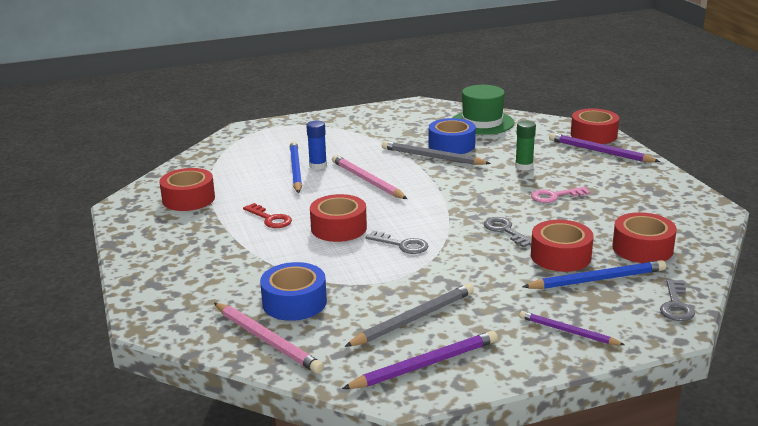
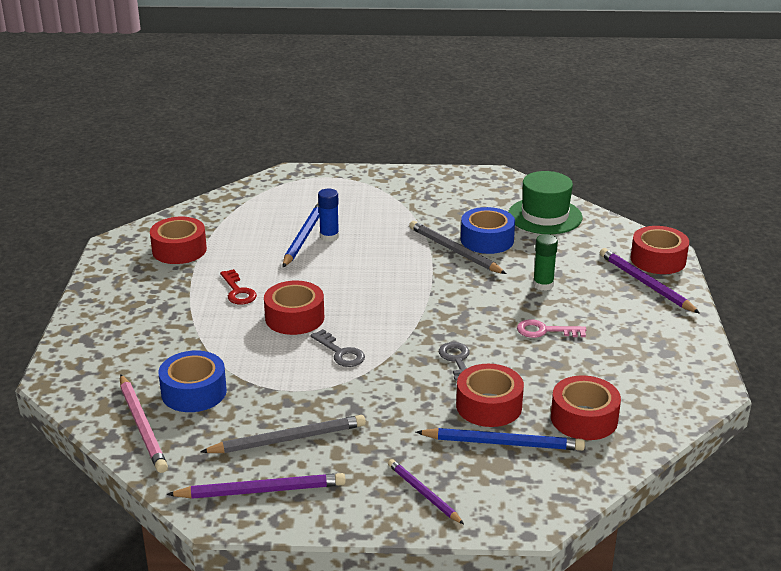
camera: 20 degrees right, 5 degrees up
pink pencil [332,155,407,199] -> none
grey key [660,279,695,321] -> none

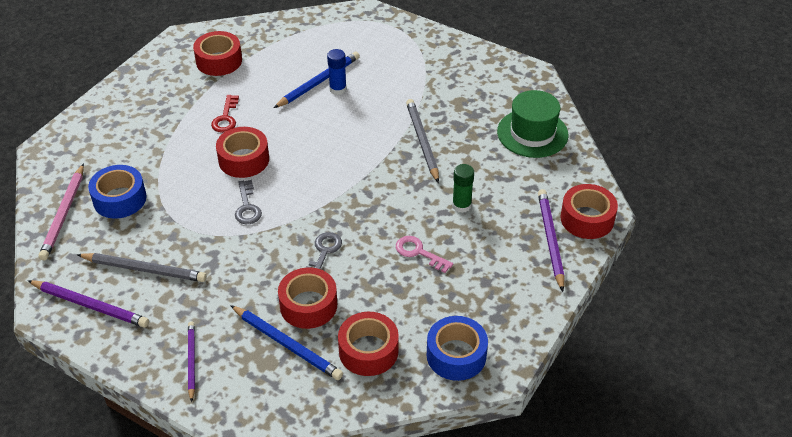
camera: 30 degrees right, 15 degrees up
blue tape [461,207,515,254] -> blue tape moved to [427,316,488,381]

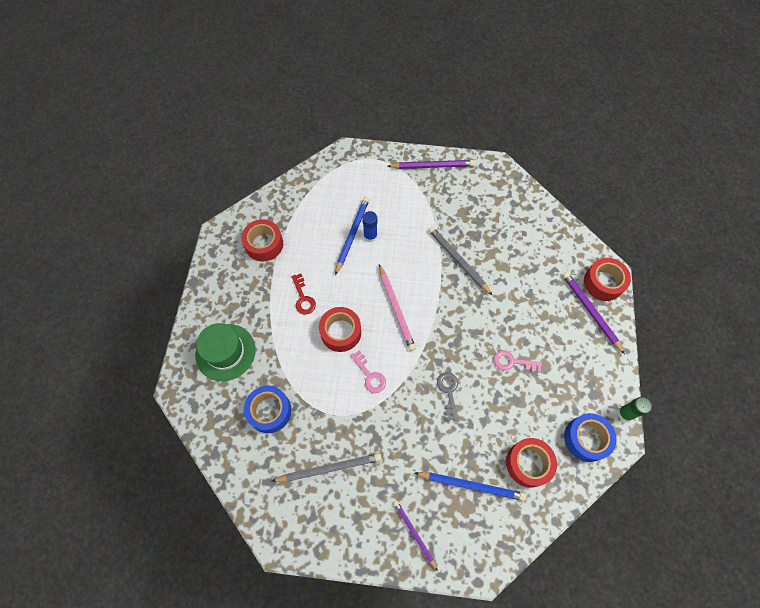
camera: 25 degrees left, 20 degrees up
purple pencil [27,280,149,327] -> purple pencil moved to [388,160,475,169]
pink pencil [39,163,84,260] -> pink pencil moved to [379,264,416,351]
grey key [235,180,262,224] -> pink key [351,350,386,393]
red tape [278,267,337,329] -> none
green glue stick [452,164,474,213] -> green glue stick moved to [617,397,652,422]
green hat [497,90,568,158] -> green hat moved to [195,323,256,381]

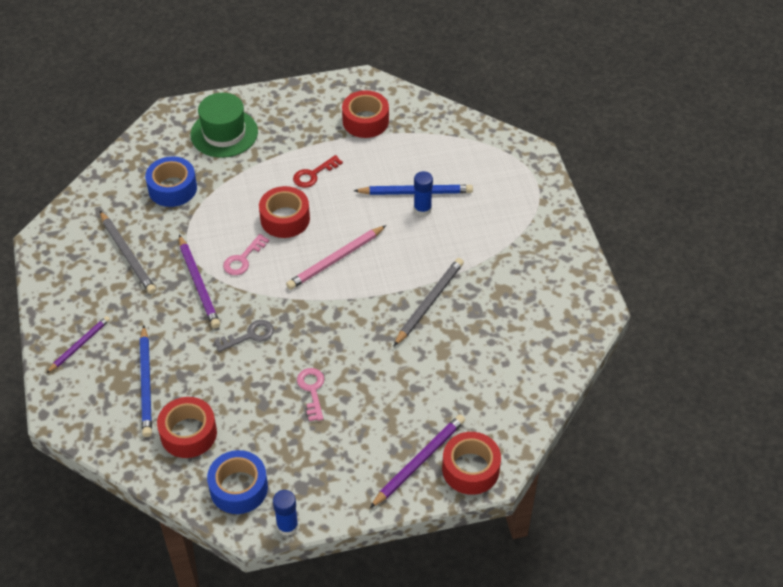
camera: 70 degrees right, 15 degrees down
purple pencil [388,160,475,169] -> purple pencil moved to [179,235,220,328]
green glue stick [617,397,652,422] -> blue glue stick [273,490,298,536]

